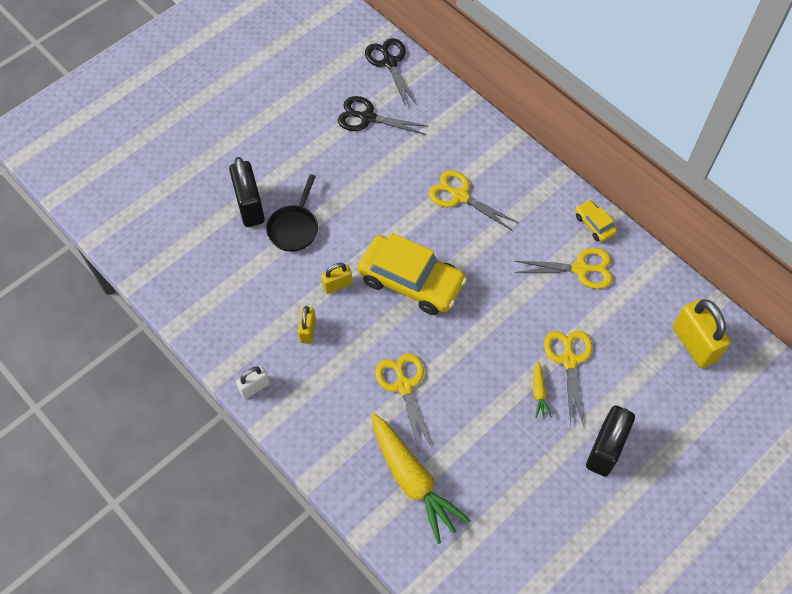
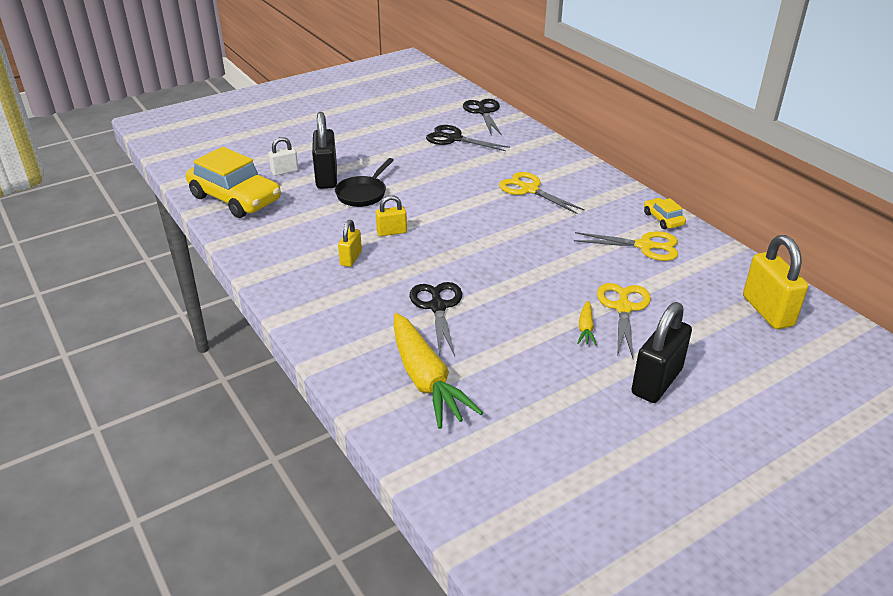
camera: 10 degrees right, 25 degrees down
white padlock [236,366,270,399] -> white padlock moved to [268,137,298,176]
yellow car [358,233,467,315] -> yellow car moved to [186,147,281,218]
yellow scissors [375,353,432,450] -> black scissors [410,282,462,357]

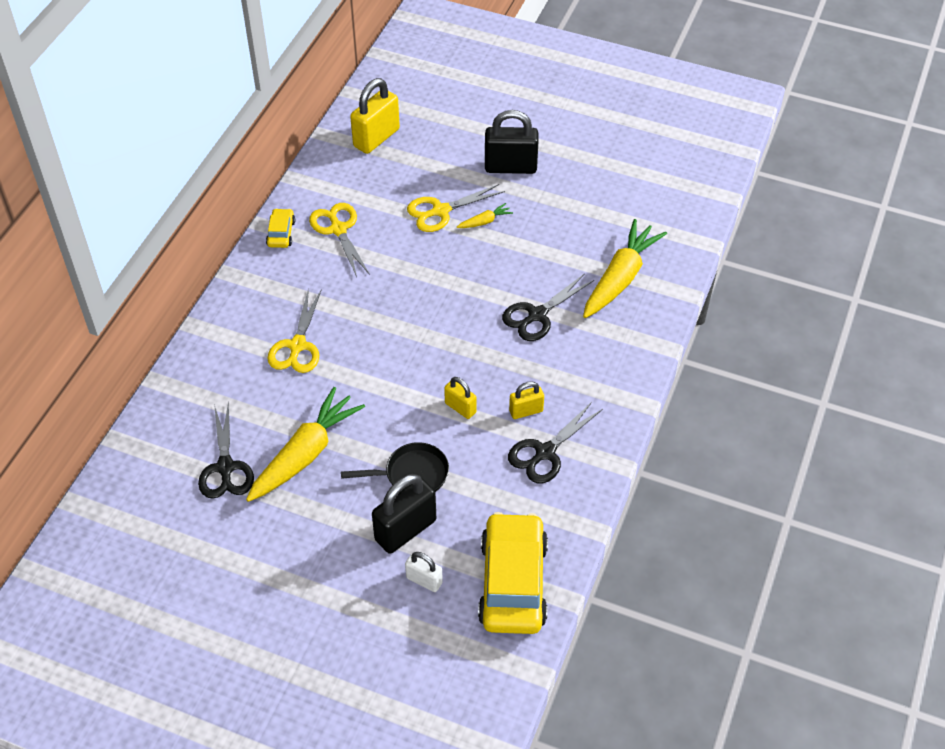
camera: 125 degrees left, 15 degrees up
black scissors [463,99,502,135] -> black scissors moved to [508,402,603,484]
yellow car [644,198,686,229] -> yellow car turned 150 degrees clockwise [266,208,295,248]
none -> yellow carrot [246,387,365,502]

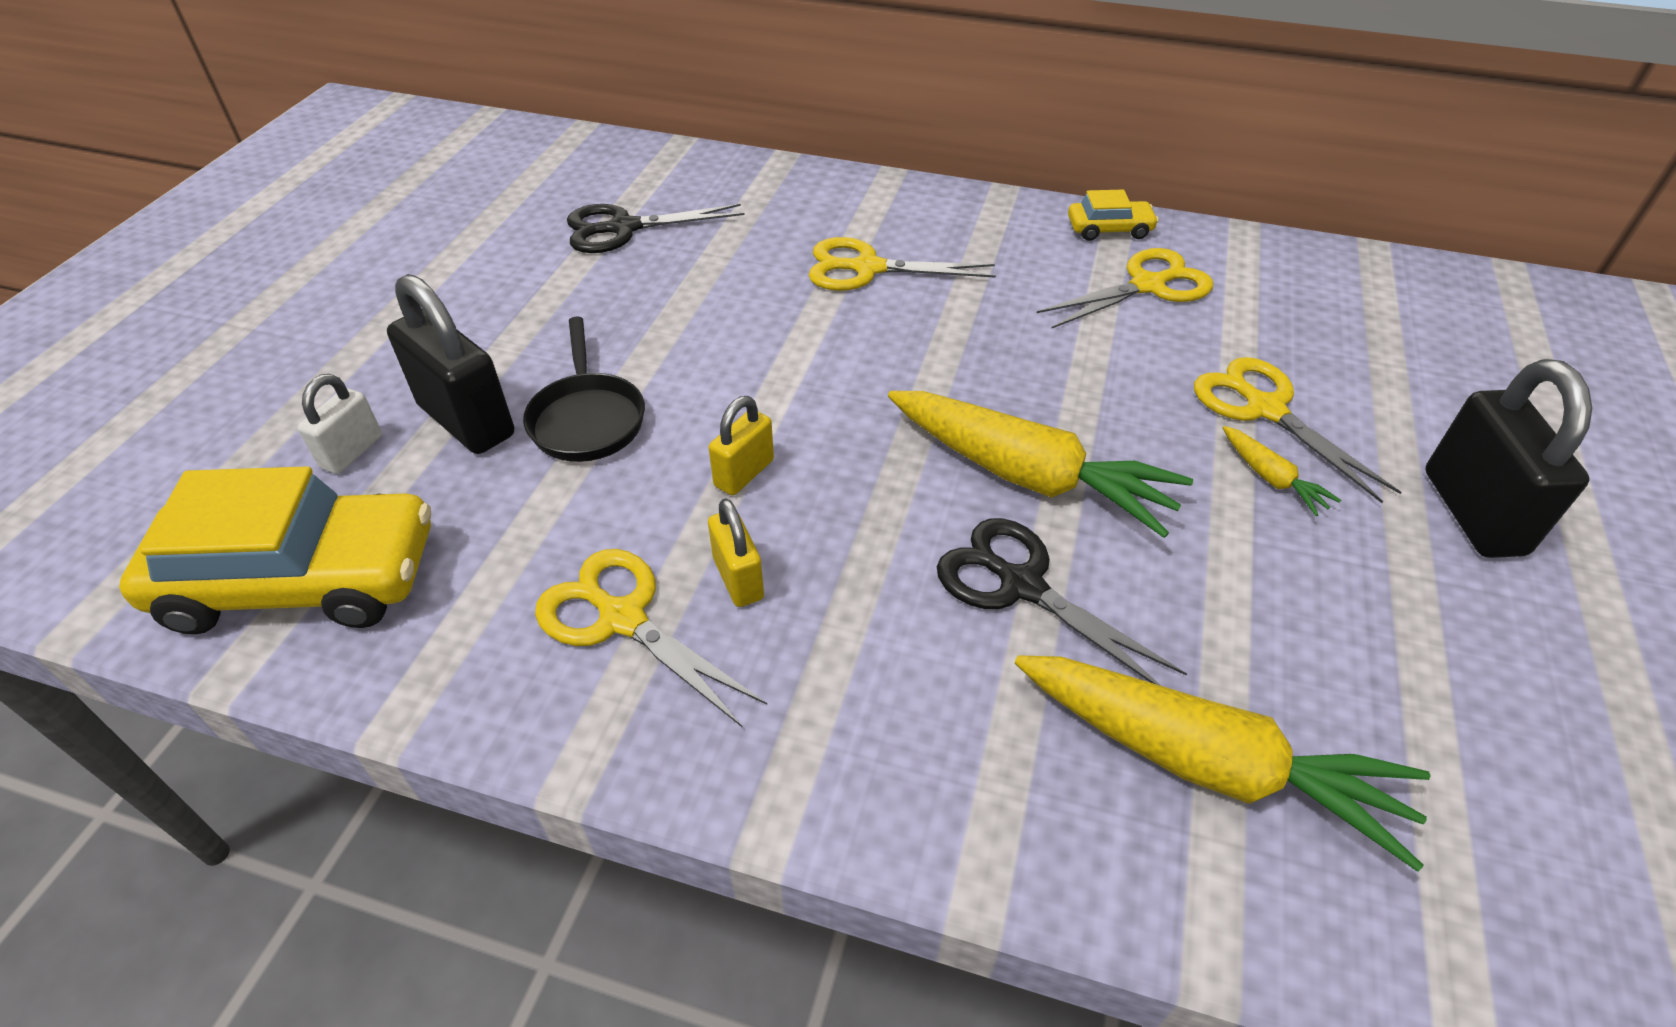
camera: 85 degrees right, 5 degrees down
yellow carrot [246,387,365,502] -> yellow carrot moved to [888,391,1193,538]
yellow padlock [350,78,400,154] -> none
black scissors [508,402,603,484] -> yellow scissors [535,549,767,728]

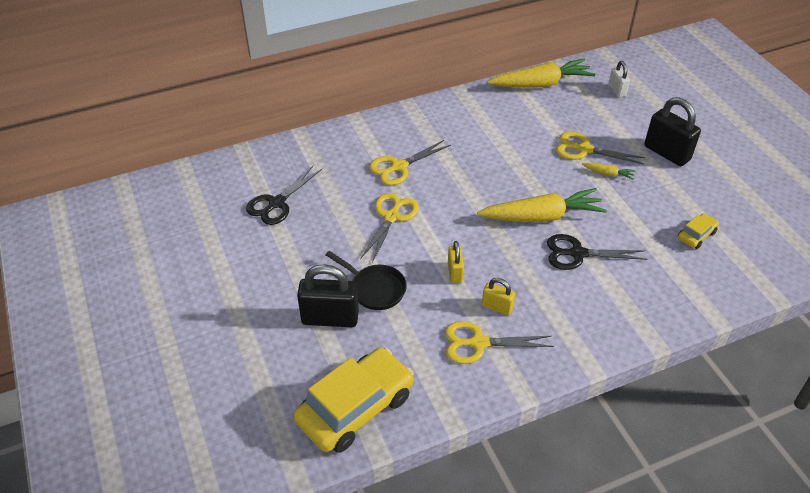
camera: 40 degrees left, 0 degrees up
white padlock [298,374,382,474] -> white padlock moved to [608,61,630,98]
yellow carrot [1015,655,1431,871] -> yellow carrot moved to [487,59,595,88]
yellow scissors [1037,248,1213,329] -> yellow scissors moved to [360,193,419,263]
yellow car [1068,190,1159,241] -> yellow car moved to [678,213,719,249]

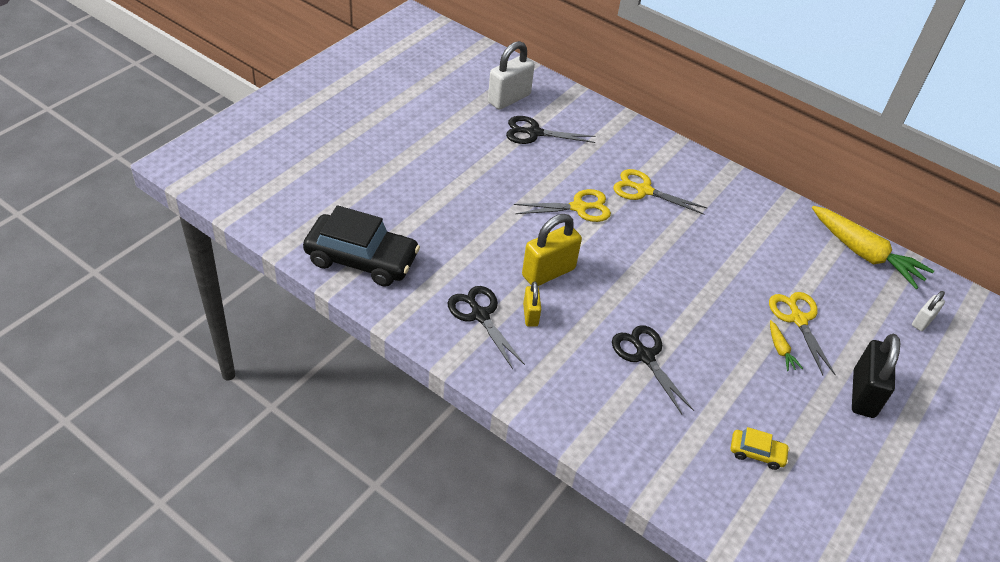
camera: 55 degrees right, 0 degrees up
yellow car [293,348,414,453] -> black car [303,205,420,287]
black padlock [297,264,359,327] -> none
black pan [326,251,407,310] -> none
yellow scissors [445,321,554,364] -> black scissors [448,286,525,369]
yellow padlock [448,241,464,283] -> yellow padlock [522,214,582,286], size x1.82
yellow carrot [477,188,607,222] -> none
none -> white padlock [488,41,535,110]

